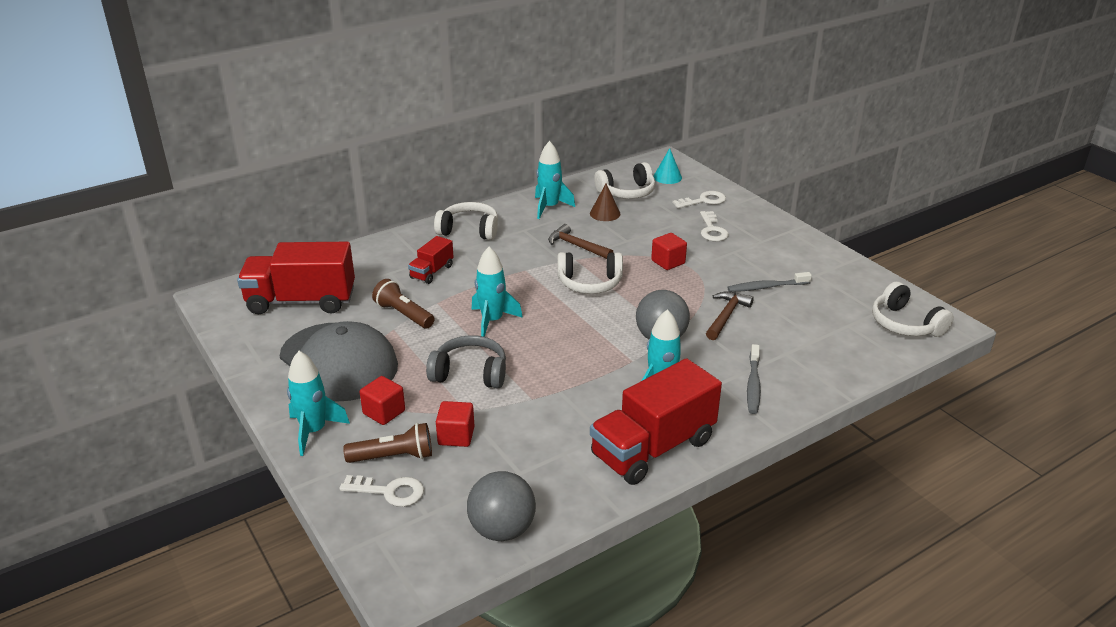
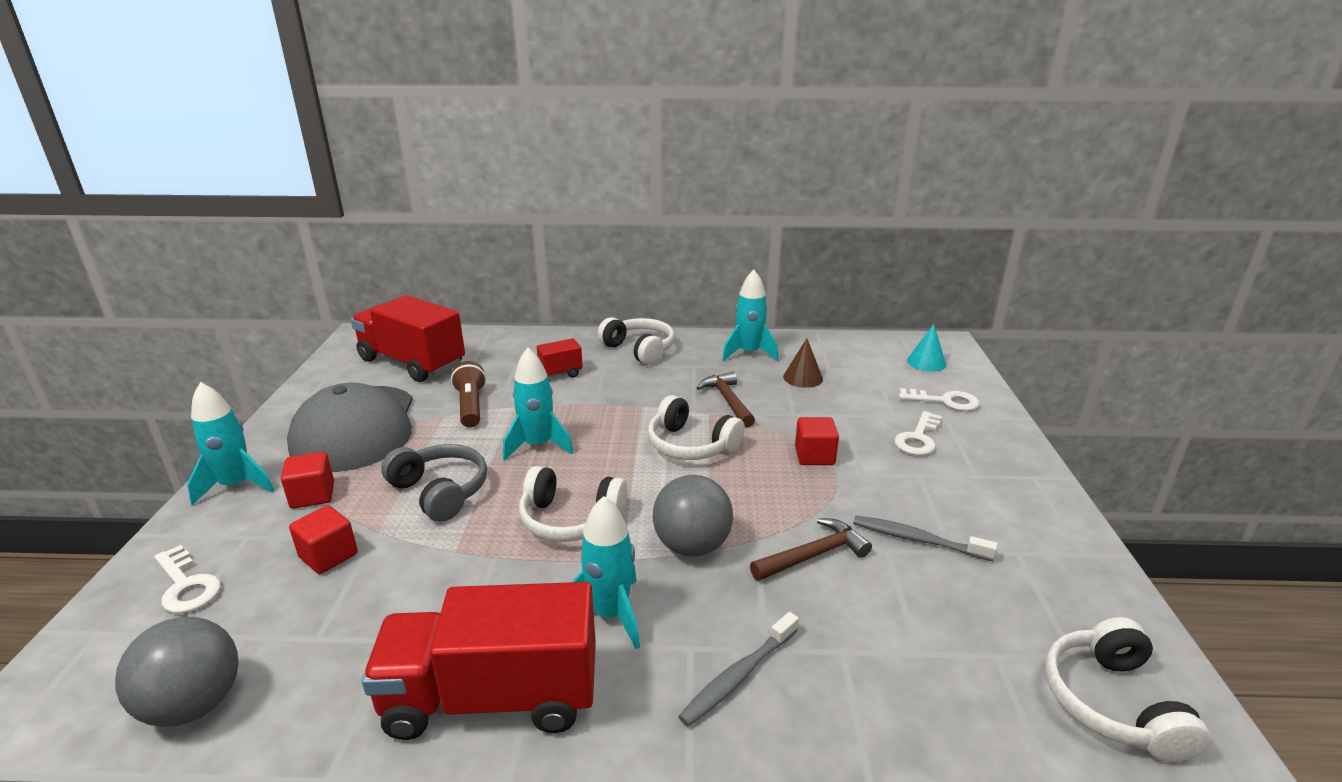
camera: 35 degrees right, 5 degrees down
brown flashlight [343,423,432,463] -> none
white headphones [594,162,655,199] -> white headphones moved to [519,466,628,542]

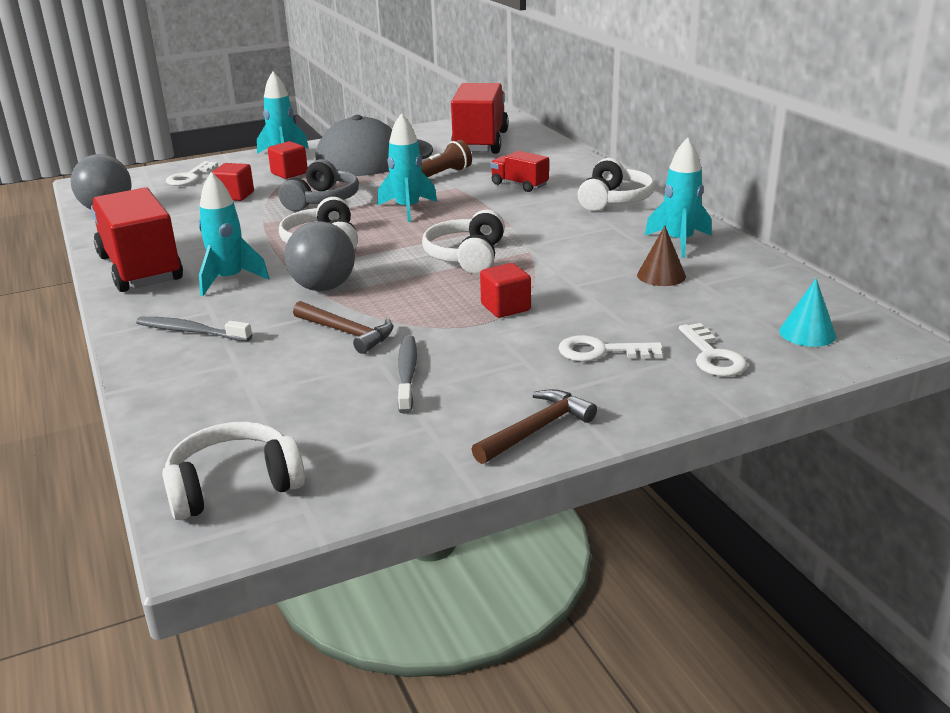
camera: 65 degrees right, 0 degrees up
brown hammer [697,371,755,428] -> brown hammer moved to [471,389,597,464]

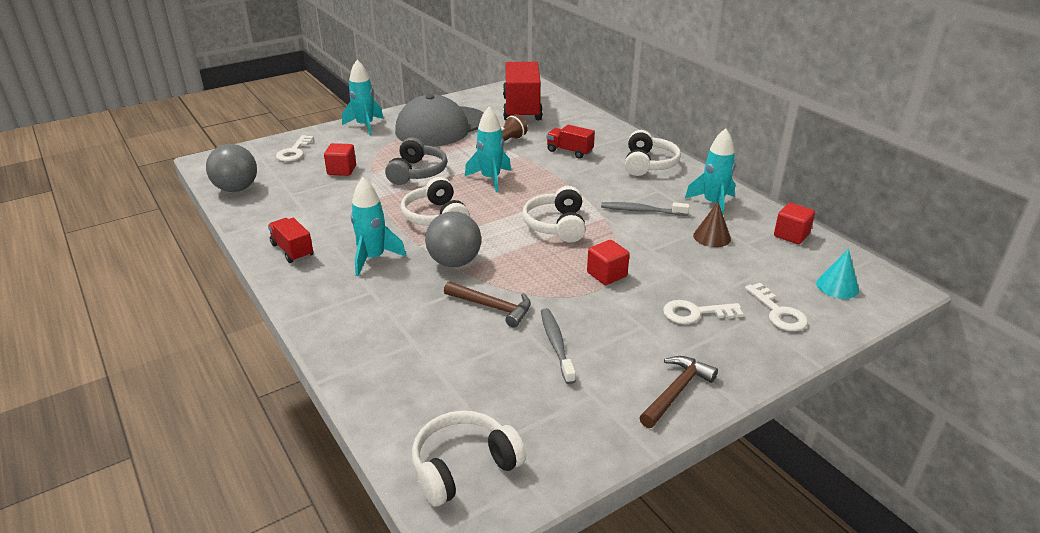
camera: 10 degrees left, 5 degrees up
red truck [91,187,183,292] -> red truck [268,218,313,263], size x0.50
grey toothbrush [136,317,252,341] -> grey toothbrush moved to [601,202,689,216]
red cube [268,141,308,179] -> red cube moved to [774,203,815,244]

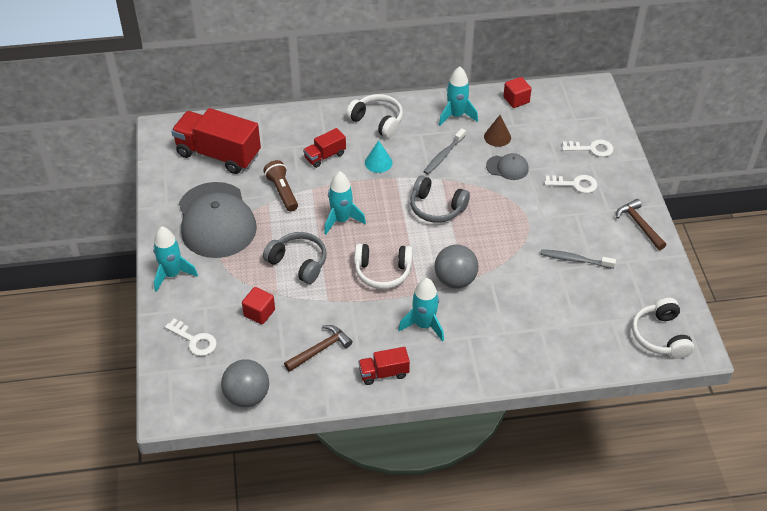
camera: 65 degrees left, 15 degrees up
brown hammer [444,281,531,328] -> brown hammer moved to [284,325,353,372]
white headphones [522,186,586,243] -> grey headphones [410,175,470,223]
red cube [587,240,630,285] -> none
white key [663,300,743,324] -> white key turned 105 degrees counterclockwise [544,175,597,193]
turquoise cone [816,249,859,299] -> turquoise cone moved to [365,140,393,173]
none -> grey cap [486,153,529,180]

